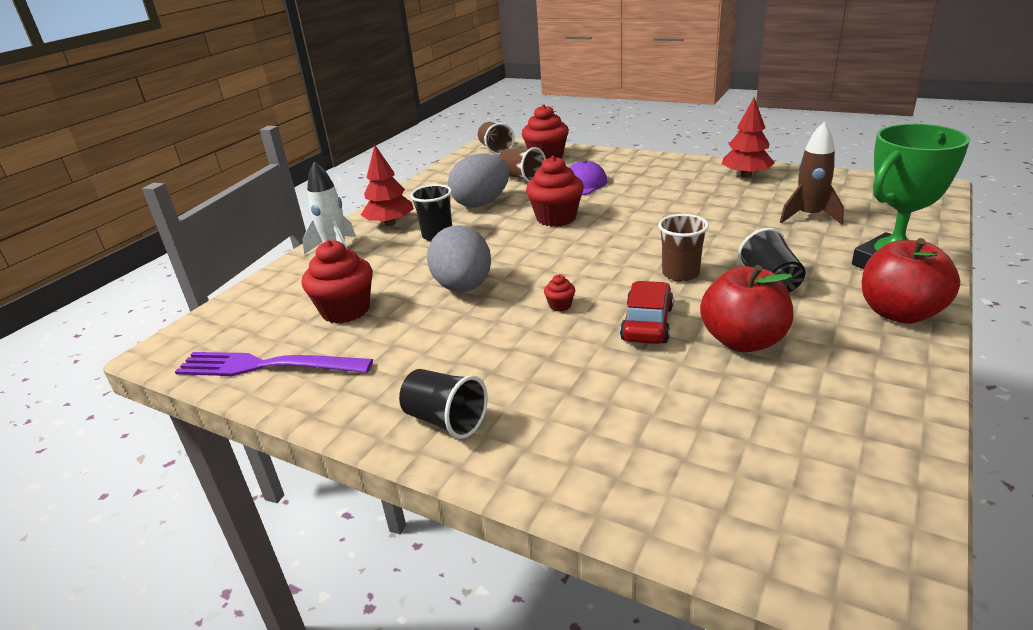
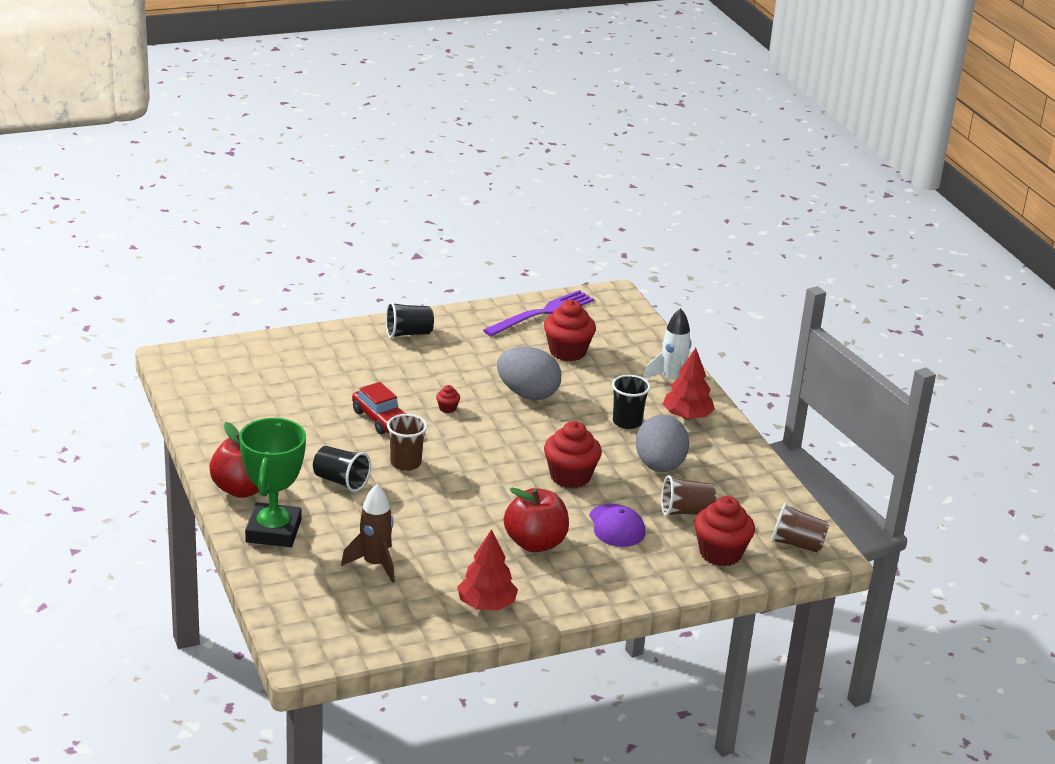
camera: 125 degrees right, 0 degrees up
red apple [700,265,794,352] -> red apple moved to [504,488,569,552]

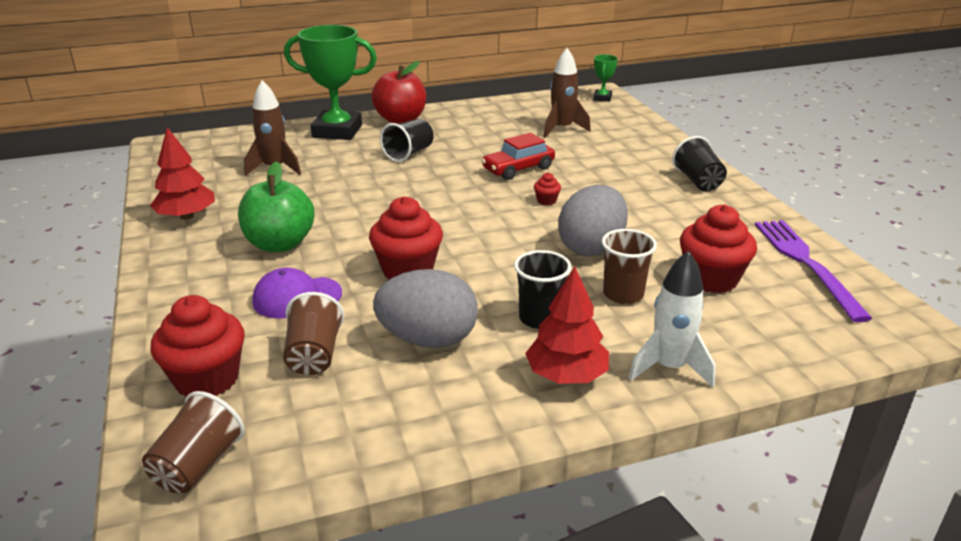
camera: 95 degrees right, 0 degrees up
brown cup [387,414,427,471] -> brown cup moved to [602,229,657,304]
purple fork [483,290,594,337] -> purple fork turned 150 degrees counterclockwise [755,220,873,322]
red apple [504,488,569,552] -> green apple [238,161,315,252]
none -> brown rocket [544,48,591,138]
none -> green trophy [593,55,618,102]

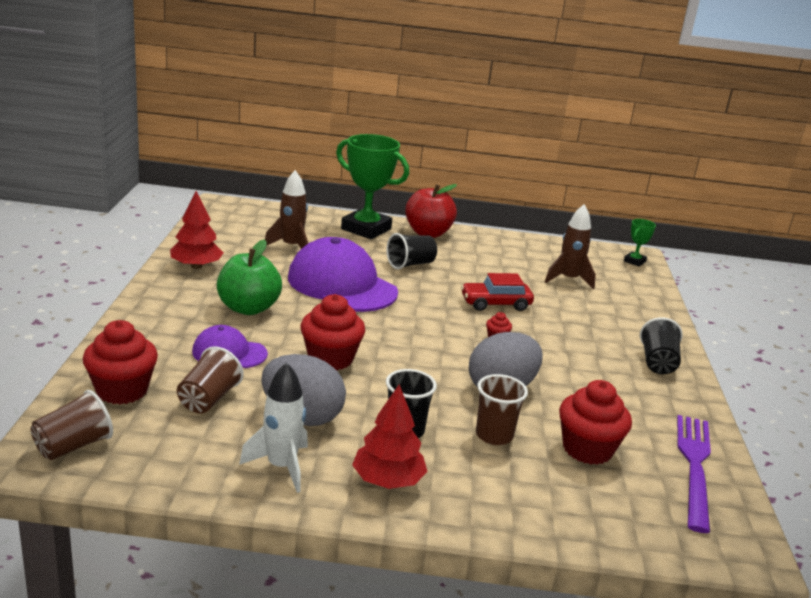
camera: 20 degrees right, 5 degrees down
white rocket [629,251,715,387] -> white rocket moved to [239,362,308,493]
none -> purple cap [288,237,398,312]

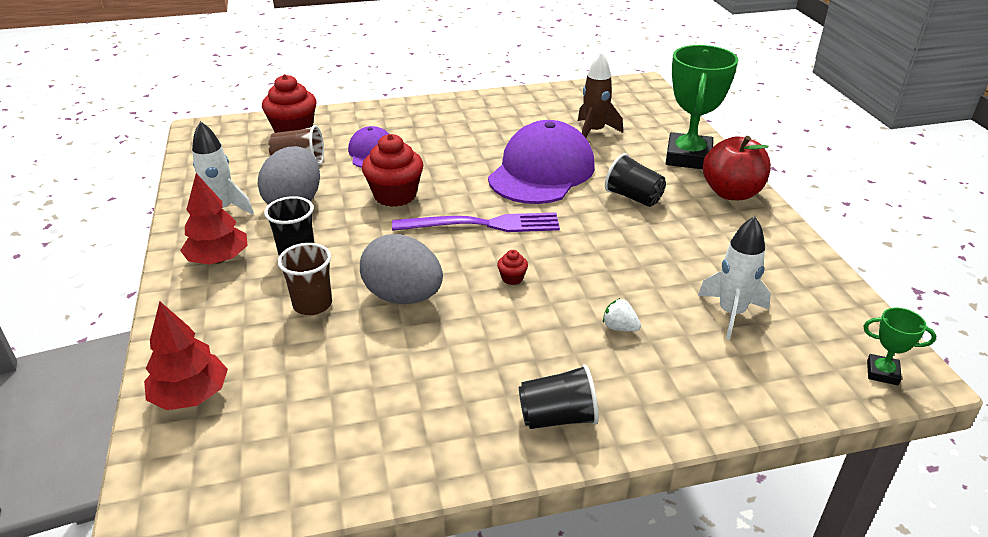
camera: 75 degrees right, 10 degrees up
brown cup [31,390,113,460] -> none
red tree [170,191,224,269] -> red tree moved to [144,302,228,410]
green apple [217,239,282,315] -> none
red car [461,273,534,311] -> none
brown rocket [545,204,596,290] -> white rocket [698,216,771,340]
red cupcake [559,380,632,465] -> none
purple fork [677,415,711,533] -> purple fork moved to [392,212,560,232]
none -> white strawberry [603,298,641,332]

